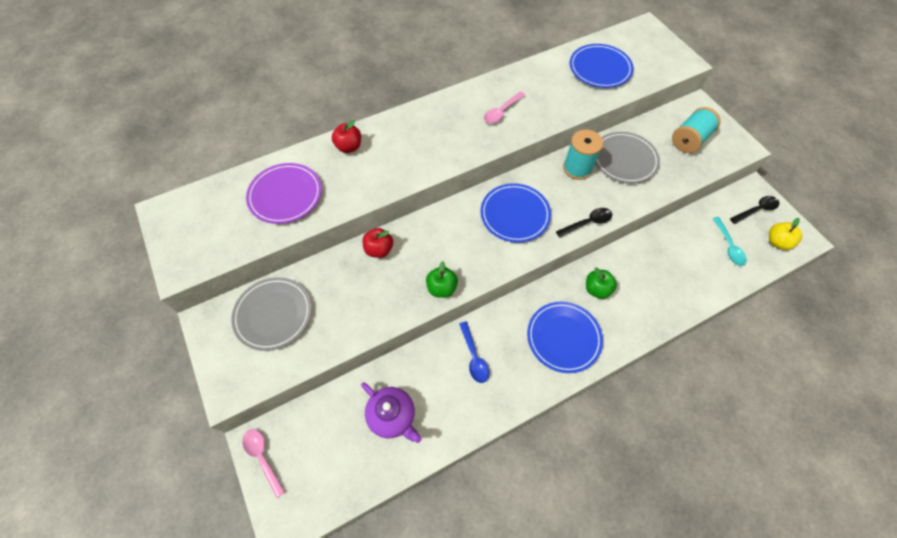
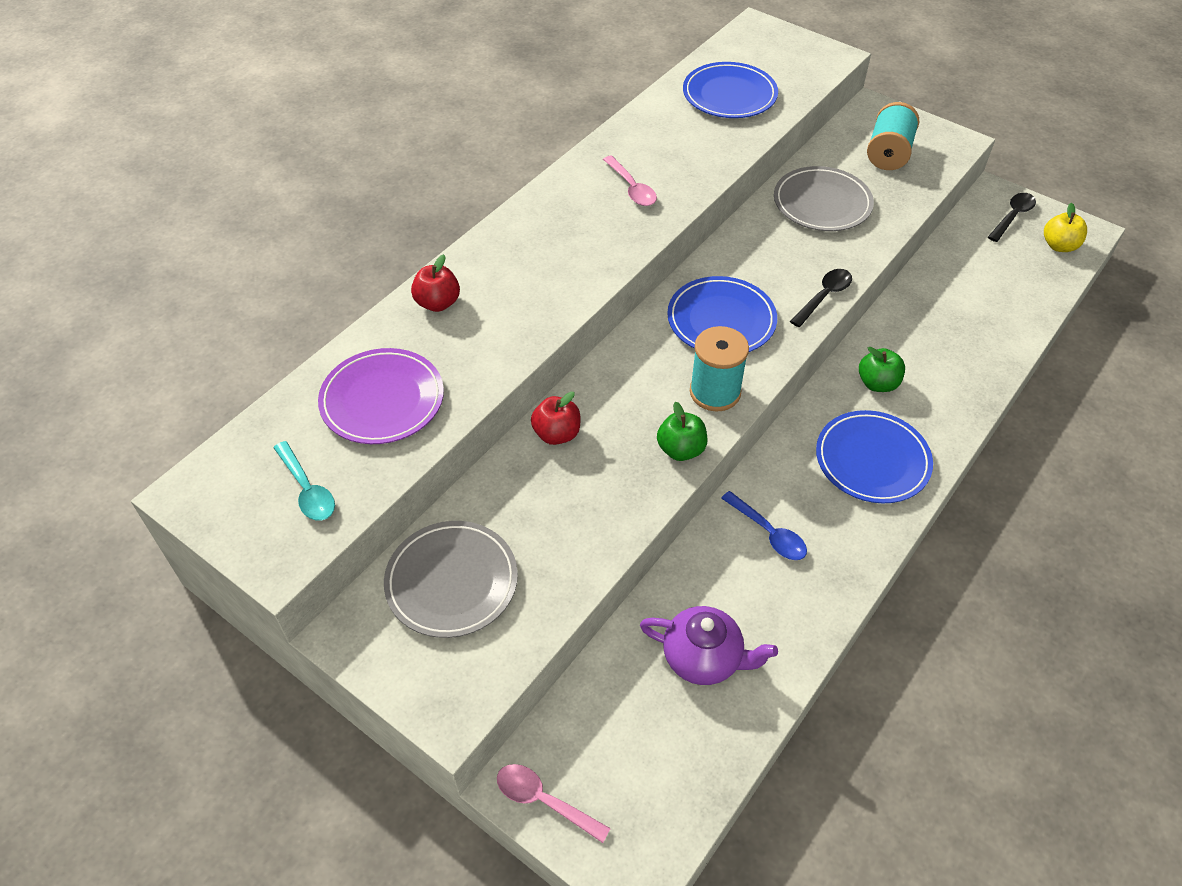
camera: 25 degrees left, 10 degrees down
pink spoon [484,91,525,124] -> pink spoon turned 45 degrees counterclockwise [603,156,657,206]
turquoise spool [563,129,603,180] -> turquoise spool moved to [690,326,749,412]
turquoise spoon [713,217,747,266] -> turquoise spoon moved to [273,441,335,521]

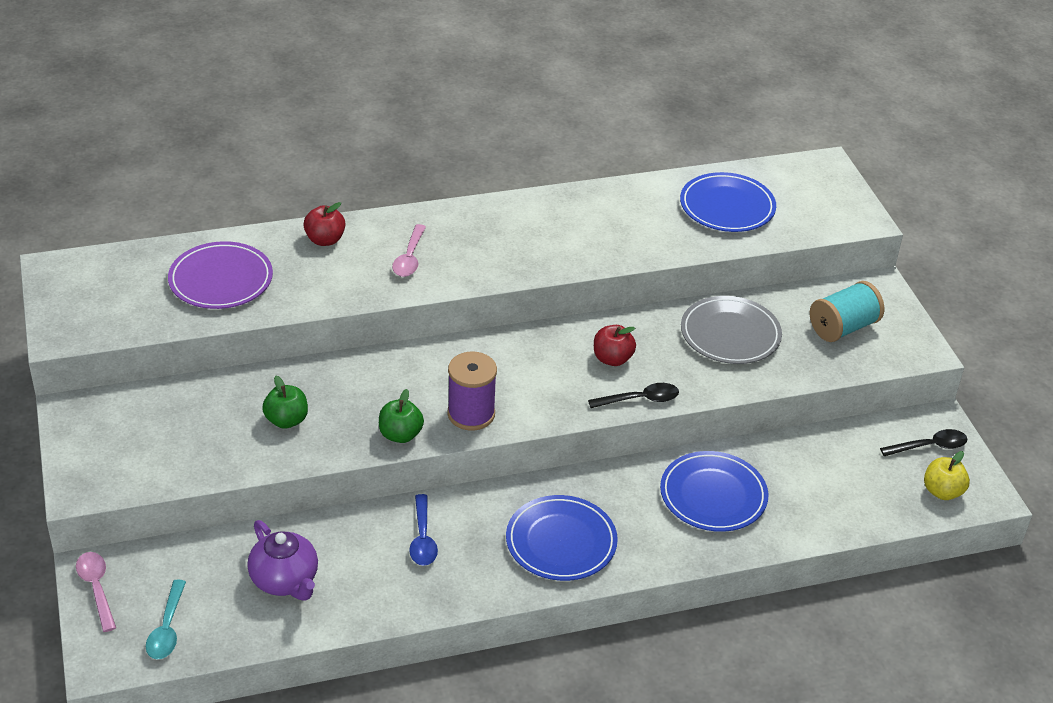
camera: 35 degrees right, 10 degrees down
turquoise spoon [273,441,335,521] -> turquoise spoon moved to [146,579,186,659]
grey plate [384,521,518,638] -> none
red apple [531,392,580,445] -> red apple moved to [594,325,636,366]
pink spoon [603,156,657,206] -> pink spoon moved to [392,224,426,277]
blue plate [667,276,777,352] -> blue plate moved to [660,451,768,532]
turquoise spool [690,326,749,412] -> purple spool [447,351,497,431]
green apple [859,347,905,392] -> green apple moved to [262,376,308,429]

